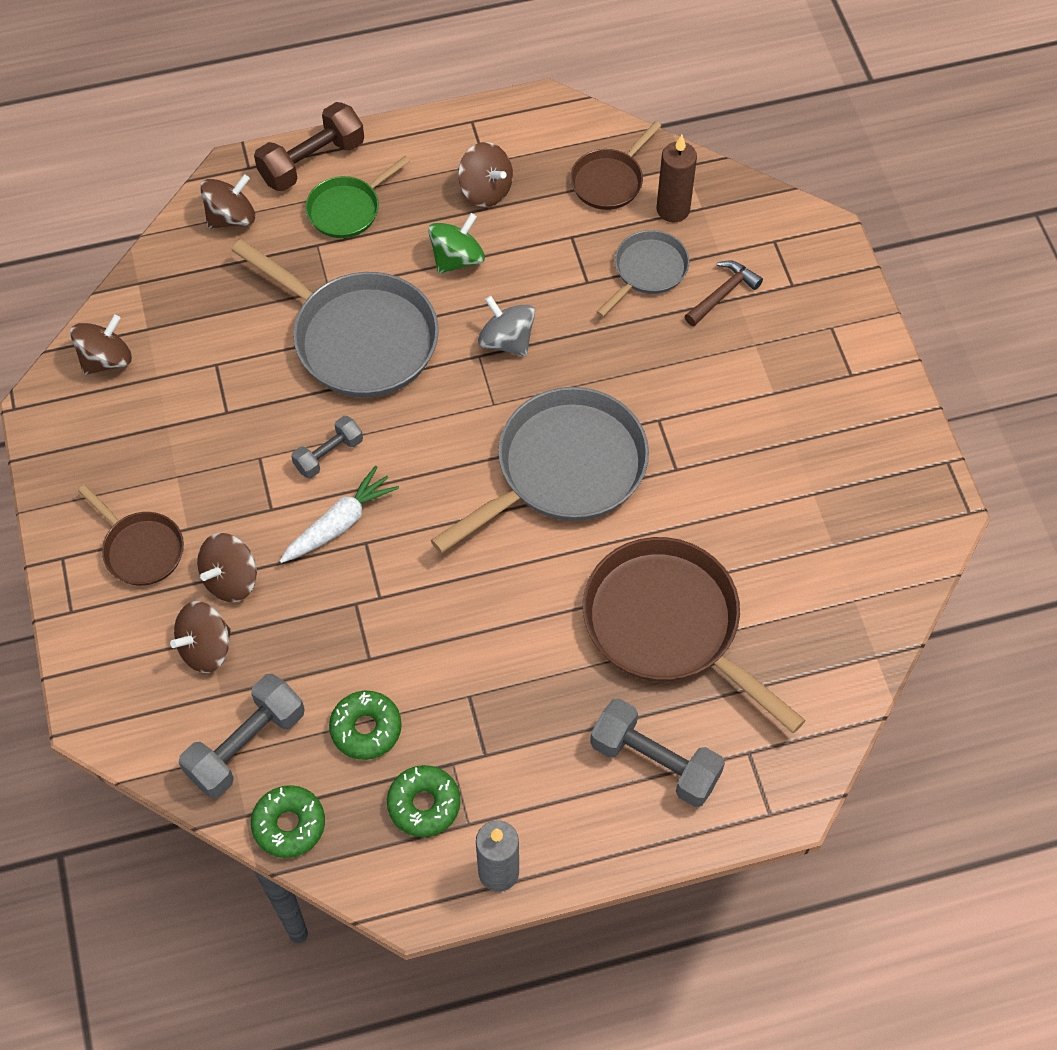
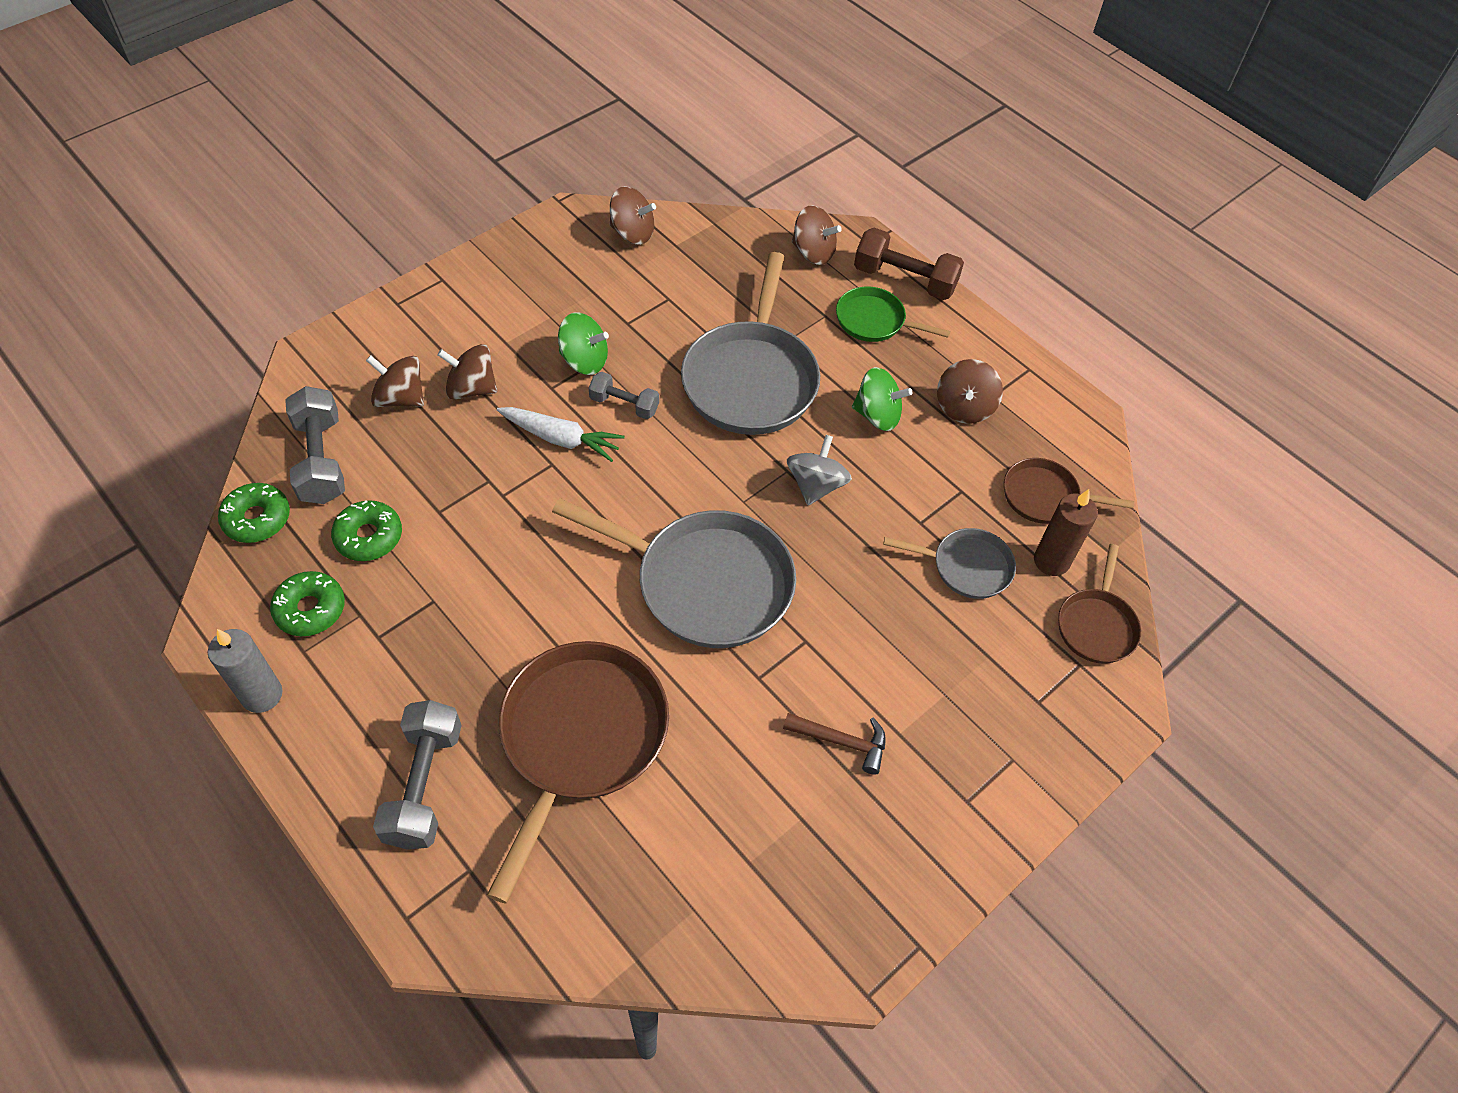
camera: 60 degrees right, 5 degrees down
brown pan [78,485,184,586] -> brown pan moved to [1058,544,1141,664]
grey dumbbell [179,674,305,798] -> grey dumbbell turned 60 degrees clockwise [285,386,345,504]
brown hammer [685,261,763,326] -> brown hammer moved to [783,713,886,775]
none -> green spinning top [558,313,609,375]

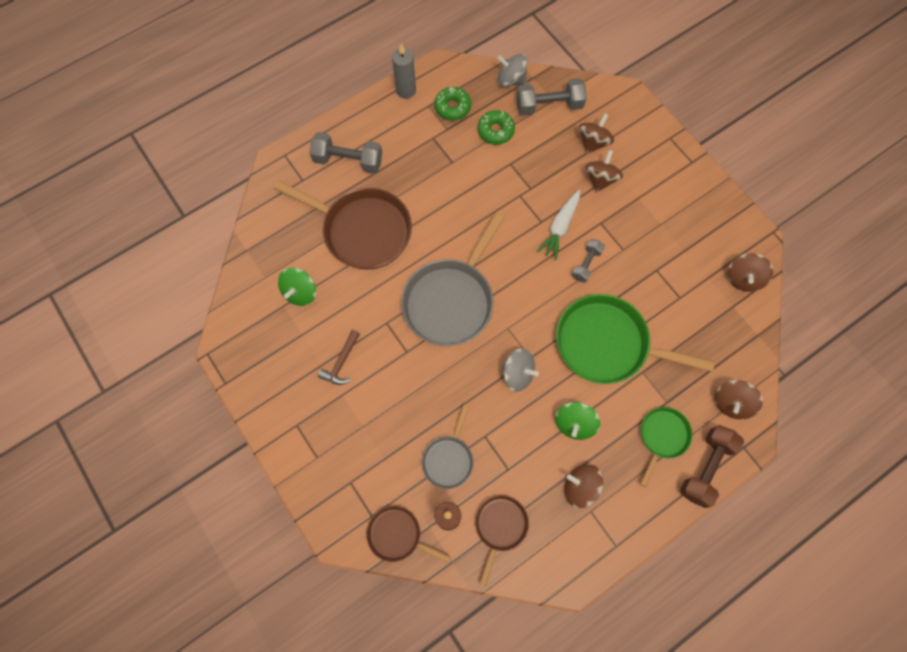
camera: 100 degrees right, 15 degrees up
green donut [218,483,290,543] -> grey spinning top [497,53,527,87]
green spinning top [558,313,609,375] -> green spinning top moved to [278,267,316,306]
grey pan [681,252,820,435] -> green pan [556,294,715,384]

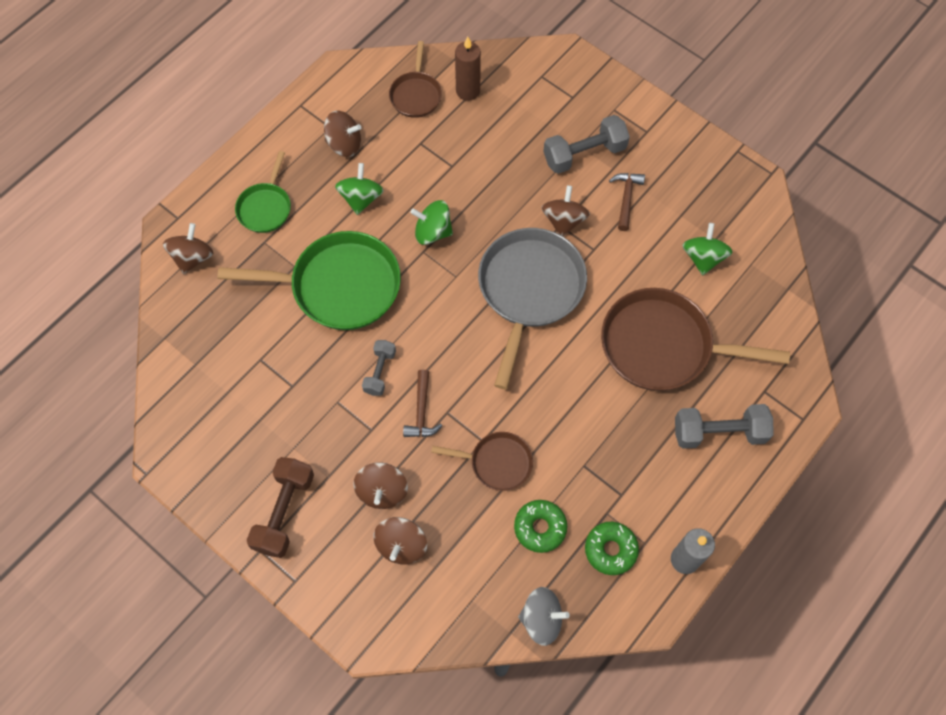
camera: 165 degrees right, 5 degrees down
brown pan [367,506,452,563] -> brown pan moved to [431,432,533,491]
grey pan [421,404,474,489] -> none
grey spinning top [501,348,539,392] -> green spinning top [410,200,453,245]
grey dumbbell [517,78,587,116] -> grey dumbbell moved to [543,115,630,174]
white carrot [537,190,580,260] -> brown hammer [403,370,442,437]
brown dumbbell [680,425,744,508] -> brown dumbbell moved to [247,457,314,558]
brown spinning top [728,253,773,292] -> brown spinning top moved to [541,185,590,236]

